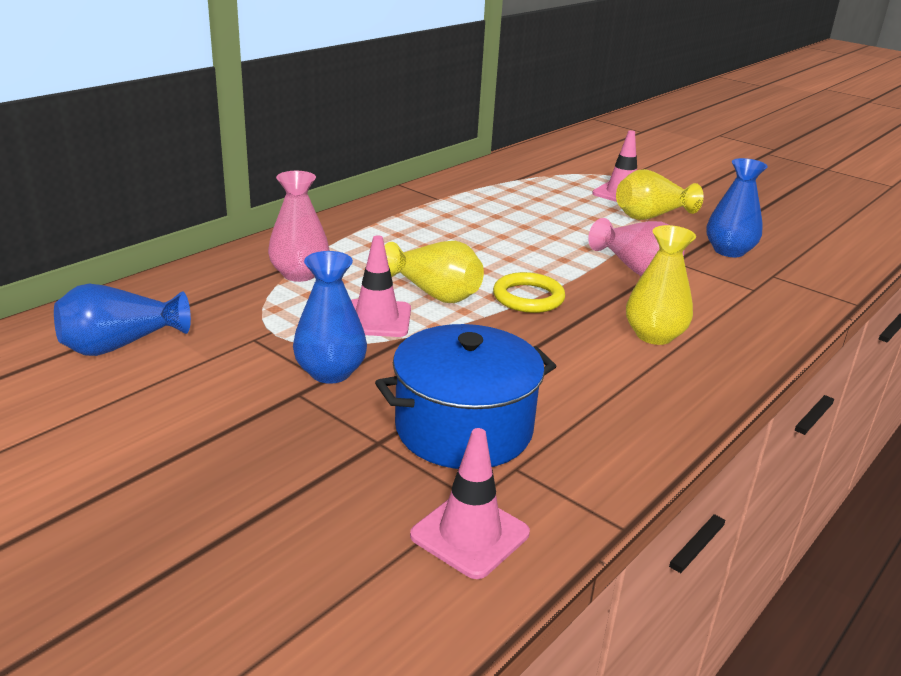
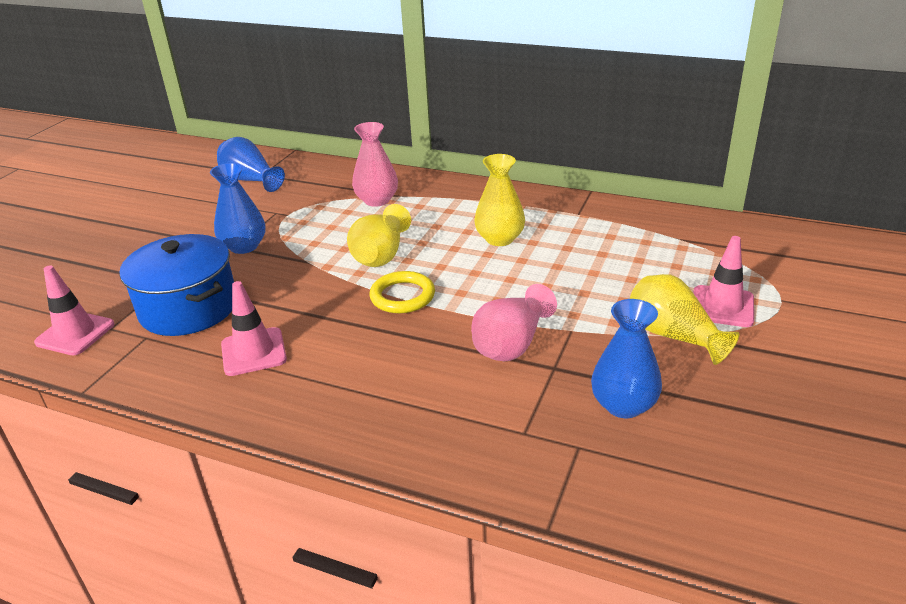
camera: 75 degrees right, 5 degrees up
pink traffic cone [351,235,411,337] -> pink traffic cone moved to [221,281,287,376]
yellow vase [626,225,696,345] -> yellow vase moved to [474,154,525,246]

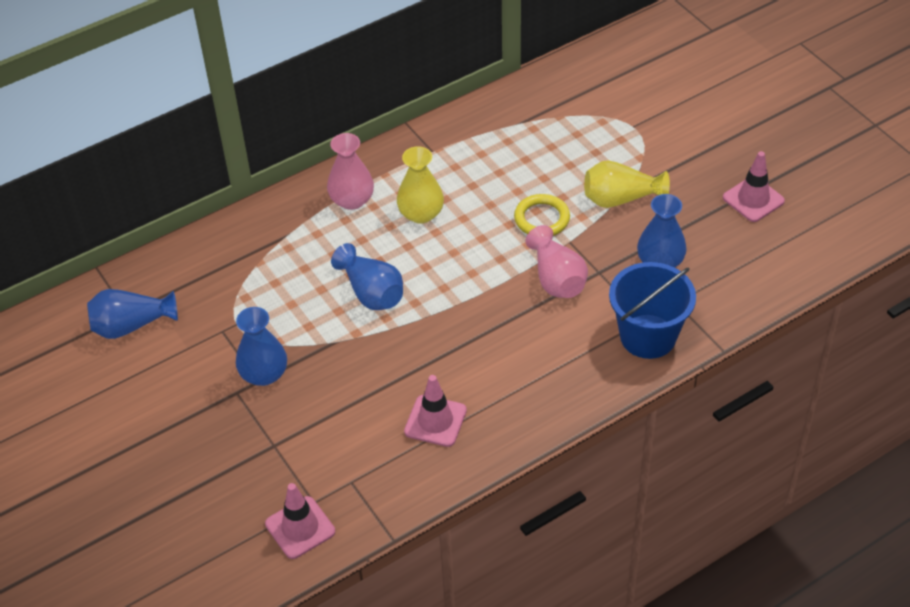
camera: 55 degrees left, 15 degrees up
blue pot [120,234,234,336] -> none
yellow vase [347,204,411,267] -> blue vase [331,243,403,310]
pink vase [352,122,398,207] -> pink vase moved to [327,133,374,210]
yellow ring [370,271,435,313] -> yellow ring moved to [514,194,570,236]
pink traffic cone [693,236,754,327] -> pink traffic cone moved to [723,151,785,222]
none -> blue bucket [609,262,696,359]

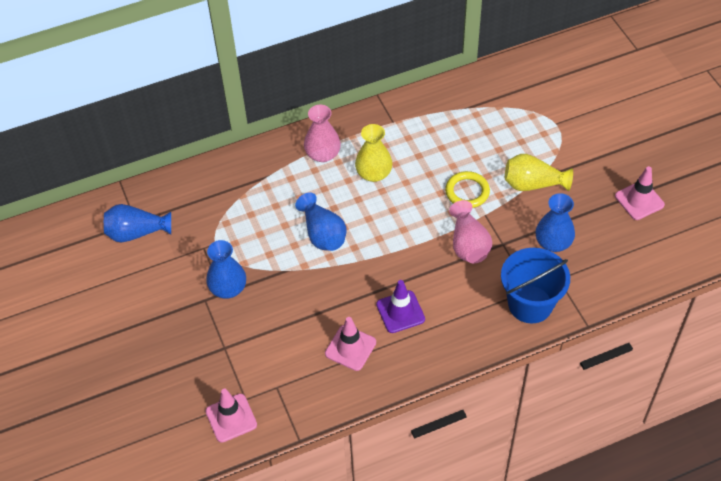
camera: 10 degrees right, 5 degrees up
none -> purple traffic cone [376,280,425,333]

